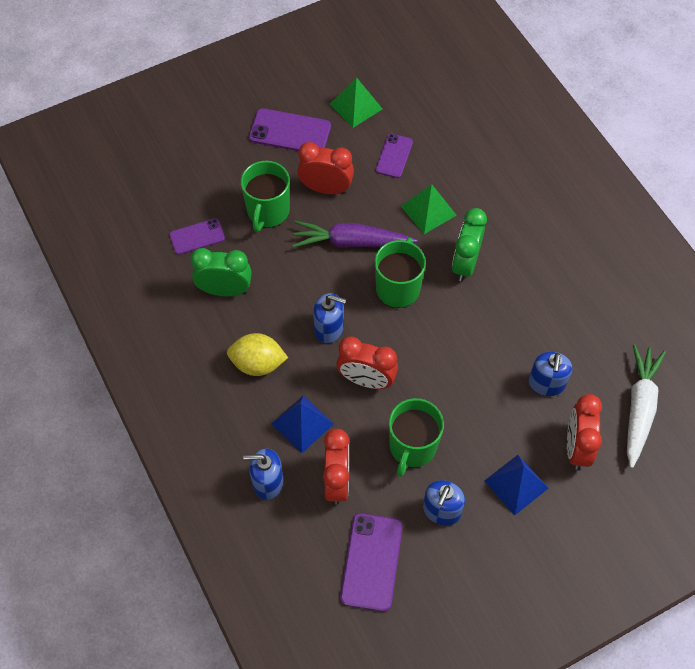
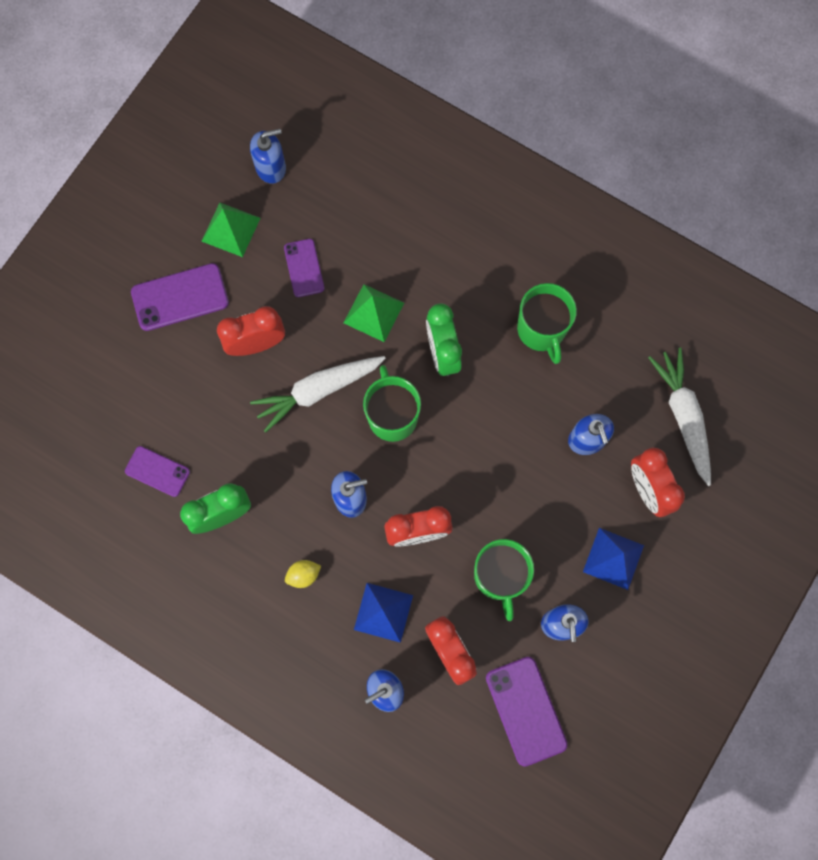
camera: 30 degrees left, 15 degrees up
purple phone [169,218,225,255] -> purple phone turned 75 degrees clockwise [125,446,190,497]
yellow lemon [227,333,288,376] -> yellow lemon [285,560,321,588], size x0.58
green mug [241,161,290,232] -> green mug moved to [517,283,577,364]
purple carrot [293,221,418,248] -> white carrot [250,356,386,433]
none -> blue soap dispenser [250,129,286,184]

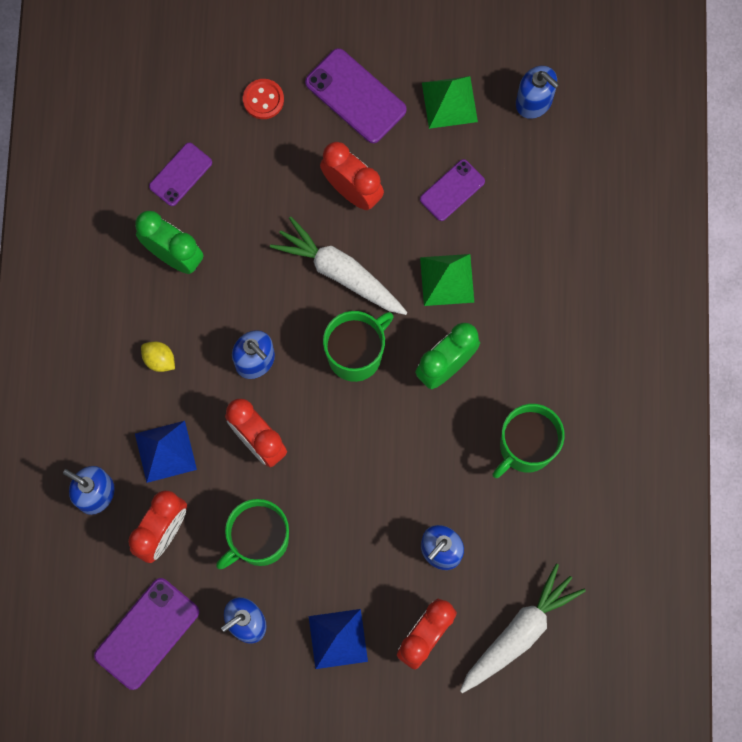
camera: 60 degrees right, 0 degrees up
purple phone [125,446,190,497] -> purple phone turned 45 degrees clockwise [149,143,212,206]
none -> red button [243,79,284,119]

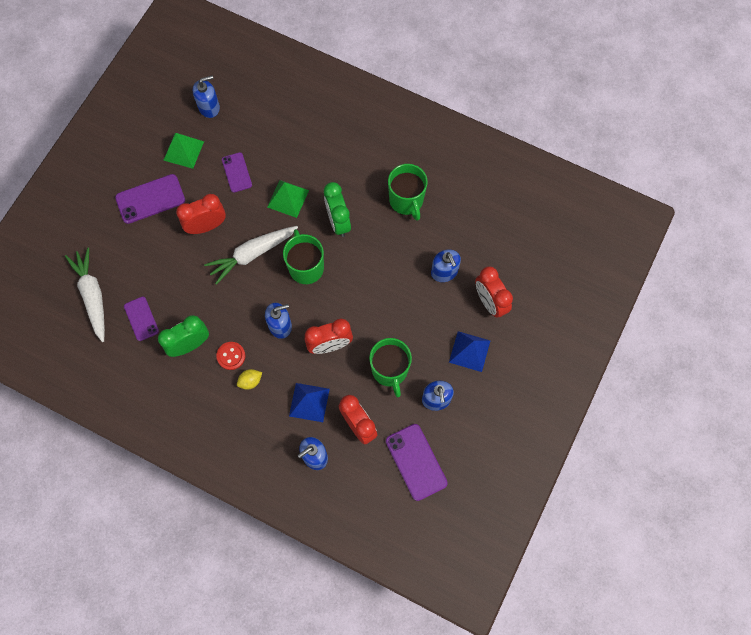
camera: 65 degrees left, 5 degrees down
red button [243,79,284,119] -> red button moved to [216,342,245,370]
white carrot [460,564,586,693] -> white carrot moved to [65,247,105,342]

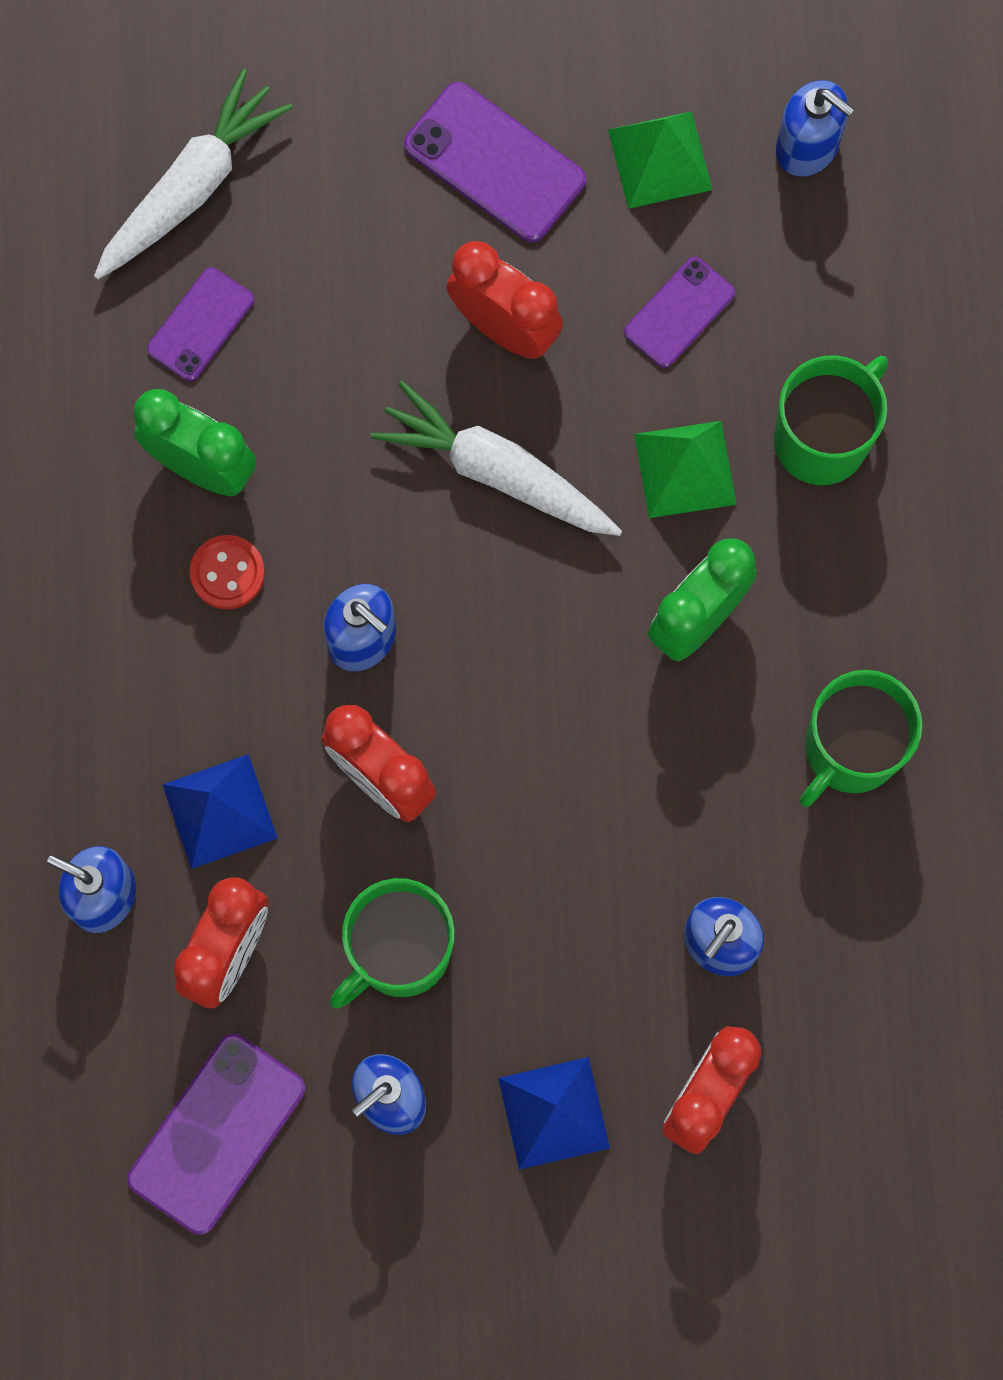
camera: 60 degrees right, 5 degrees up
yellow lemon [237,369,262,389] -> none
green mug [283,229,324,284] -> green mug moved to [774,355,888,485]

